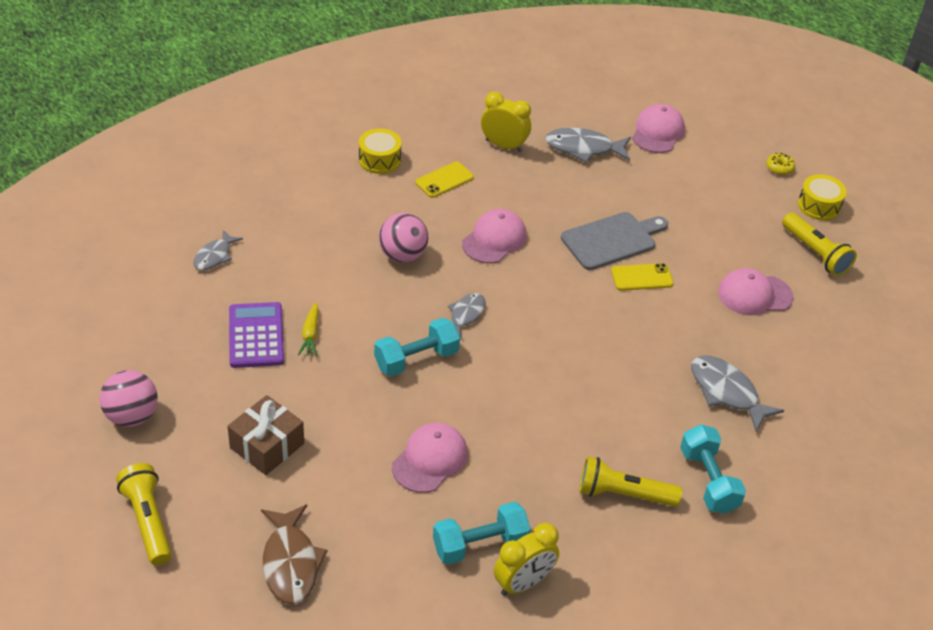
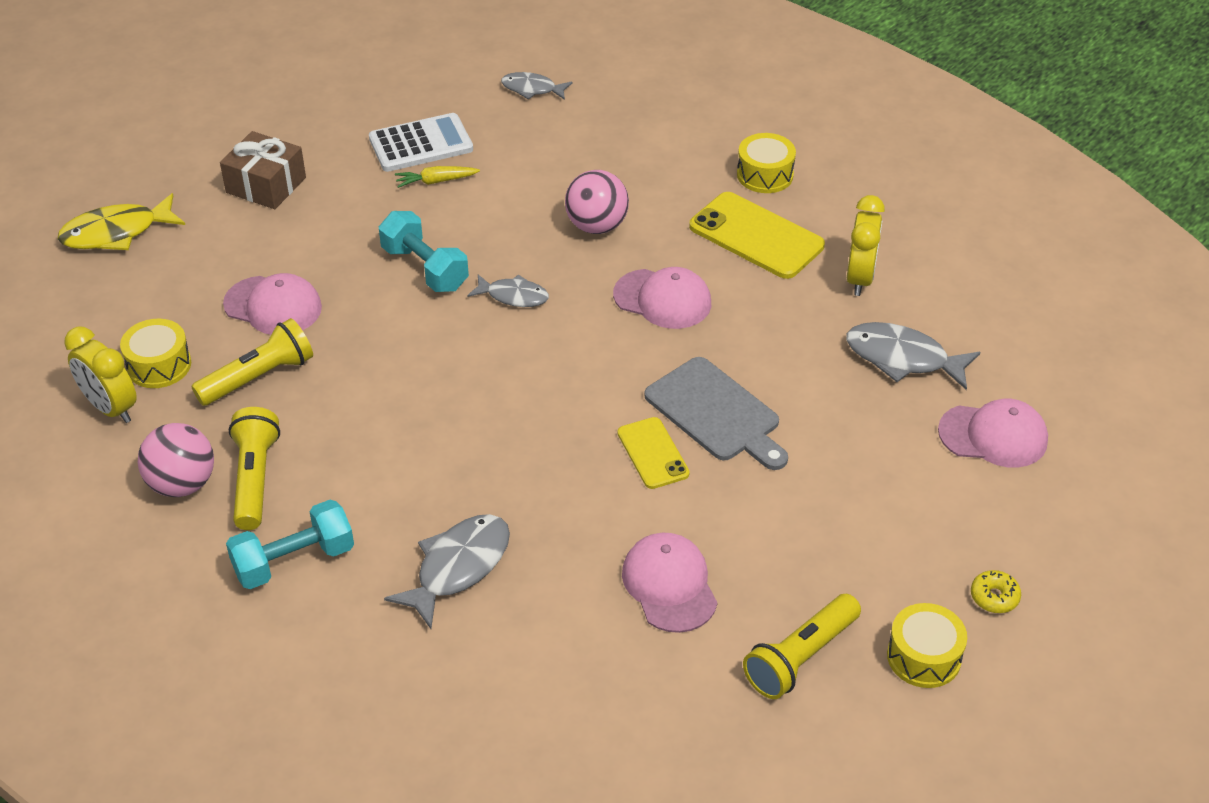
camera: 80 degrees right, 0 degrees up
pink ball [100,370,158,427] -> pink ball moved to [138,423,214,497]
yellow flashlight [116,463,172,565] -> yellow flashlight moved to [191,318,313,406]
purple calculator [229,302,284,368] -> white calculator [369,113,473,172]
brown fish [261,504,328,604] -> yellow fish [58,193,185,250]
yellow phone [415,162,474,198] -> yellow phone [689,192,825,279], size x1.67
turquoise dumbbell [433,502,531,565] -> yellow drum [120,319,191,388]
grey fish [545,127,631,163] -> grey fish turned 60 degrees counterclockwise [846,322,980,390]

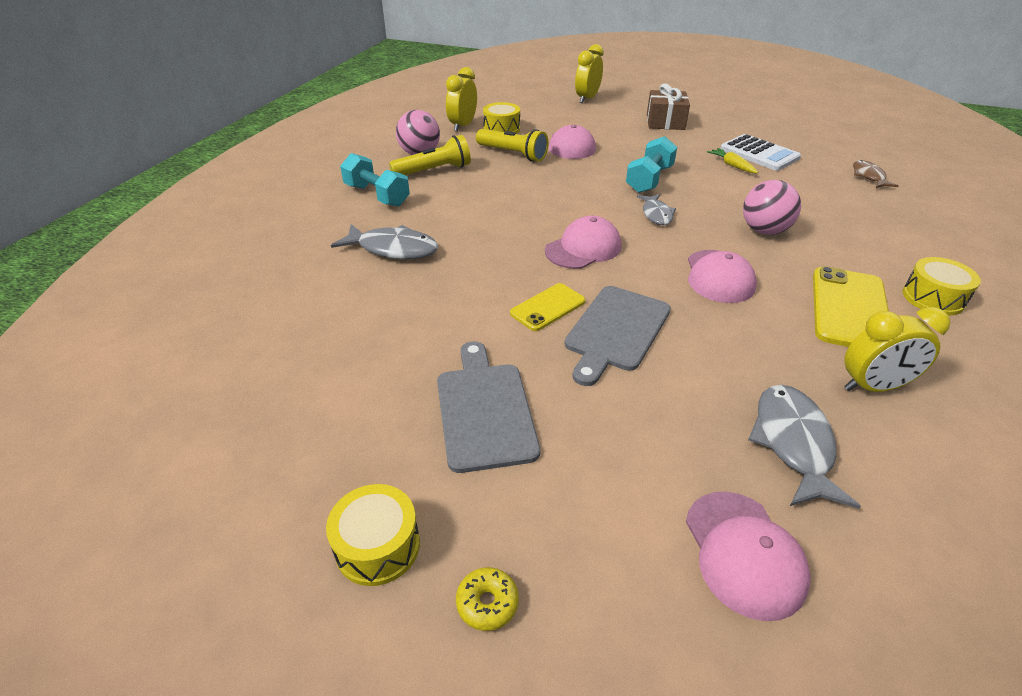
camera: 70 degrees right, 5 degrees down
yellow fish [58,193,185,250] -> yellow clock [575,44,604,103]
grey fish [501,72,572,100] -> brown fish [853,160,898,188]
pink cap [622,533,718,633] -> pink cap moved to [545,216,621,269]
yellow flashlight [743,594,861,699] -> none
none -> grey cutting board [437,341,540,473]

